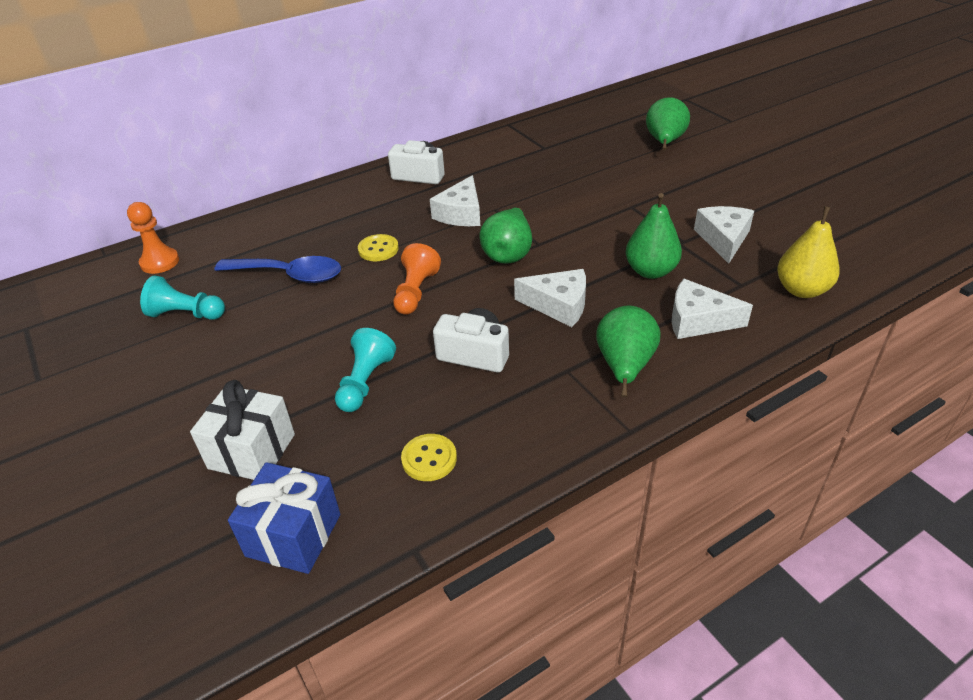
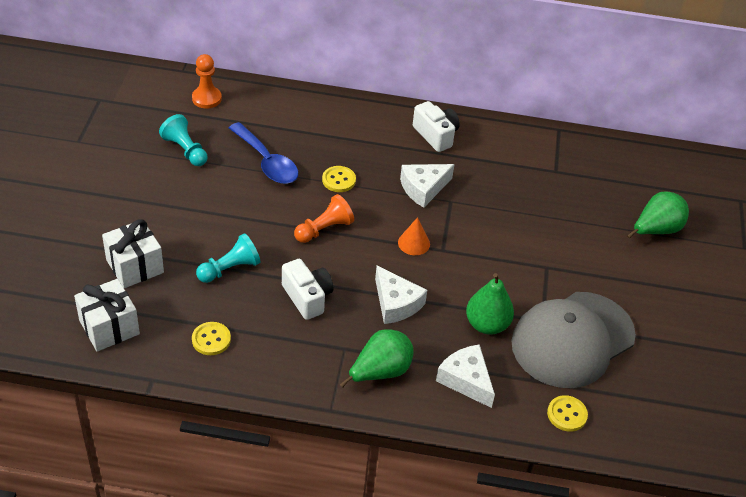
camera: 35 degrees right, 5 degrees up
blue gift [228,462,340,574] -> white gift [74,279,140,352]
green pear [479,207,532,264] -> orange cone [398,217,430,255]
white cheese [694,206,754,264] -> grey cap [511,292,636,388]
yellow pear [777,206,840,298] -> yellow button [547,395,588,432]

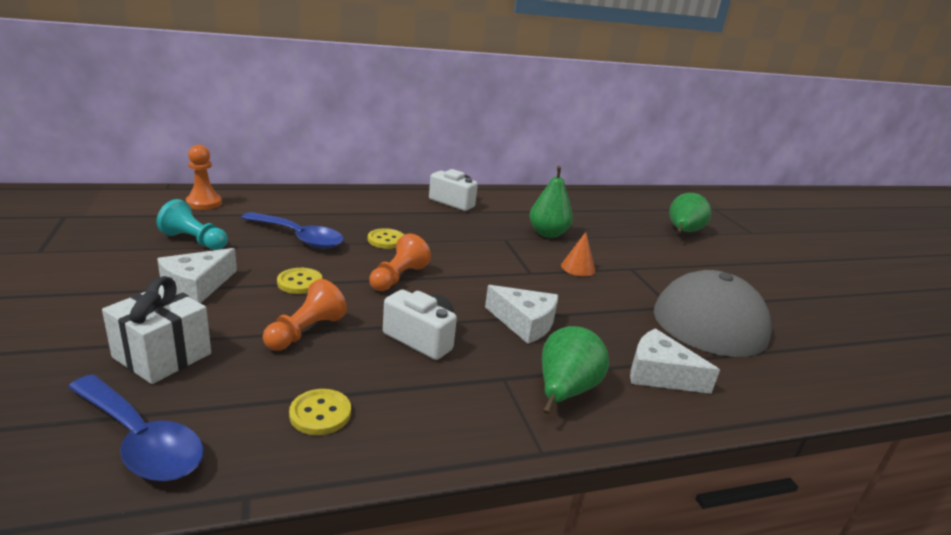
camera: 25 degrees left, 20 degrees down
white gift [74,279,140,352] -> blue spoon [68,374,204,481]
turquoise pawn [196,233,260,283] -> orange pawn [263,279,347,351]
orange cone [398,217,430,255] -> orange cone moved to [561,232,595,276]
white cheese [400,164,455,208] -> white cheese moved to [157,248,237,303]
green pear [466,273,514,335] -> green pear moved to [530,166,573,238]
yellow button [547,395,588,432] -> yellow button moved to [277,268,323,294]

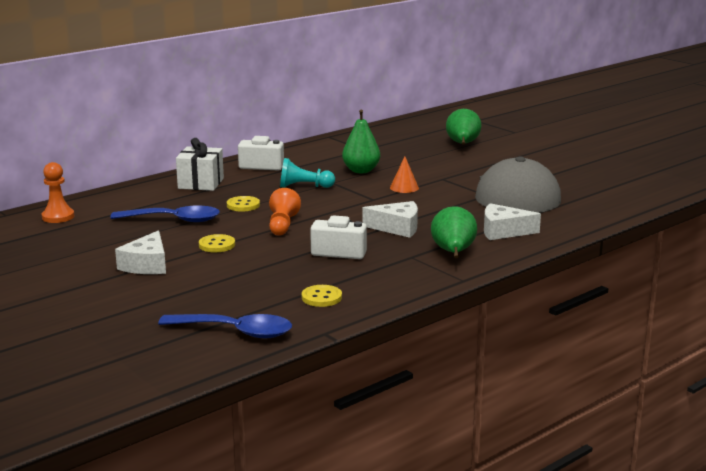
camera: 20 degrees left, 5 degrees down
white gift [102,276,211,384] -> white gift moved to [176,138,224,191]
turquoise pawn [156,199,228,250] -> turquoise pawn moved to [280,158,335,188]
orange pawn [263,279,347,351] -> none

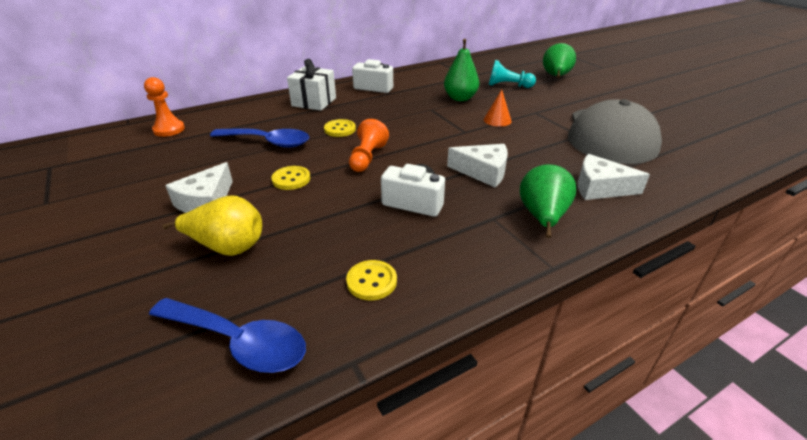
camera: 10 degrees right, 15 degrees up
turquoise pawn [280,158,335,188] -> turquoise pawn moved to [489,60,536,88]
none -> yellow pear [163,196,262,256]

